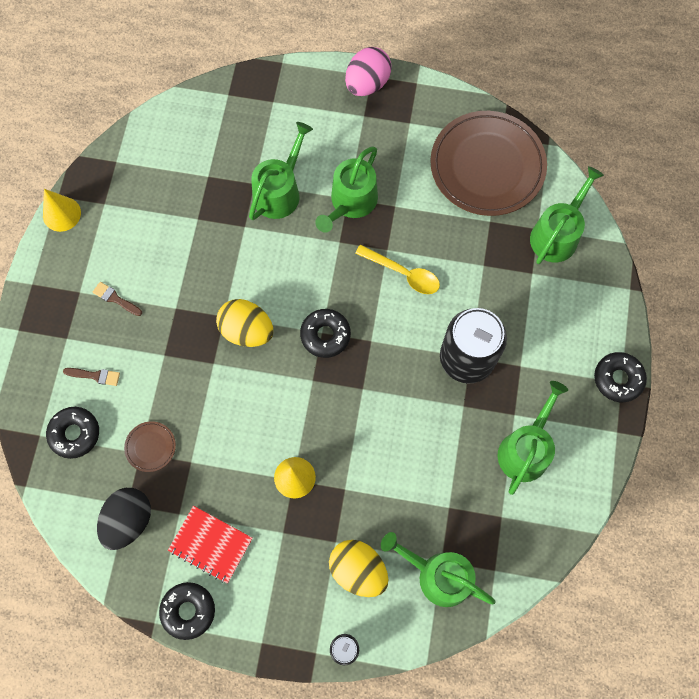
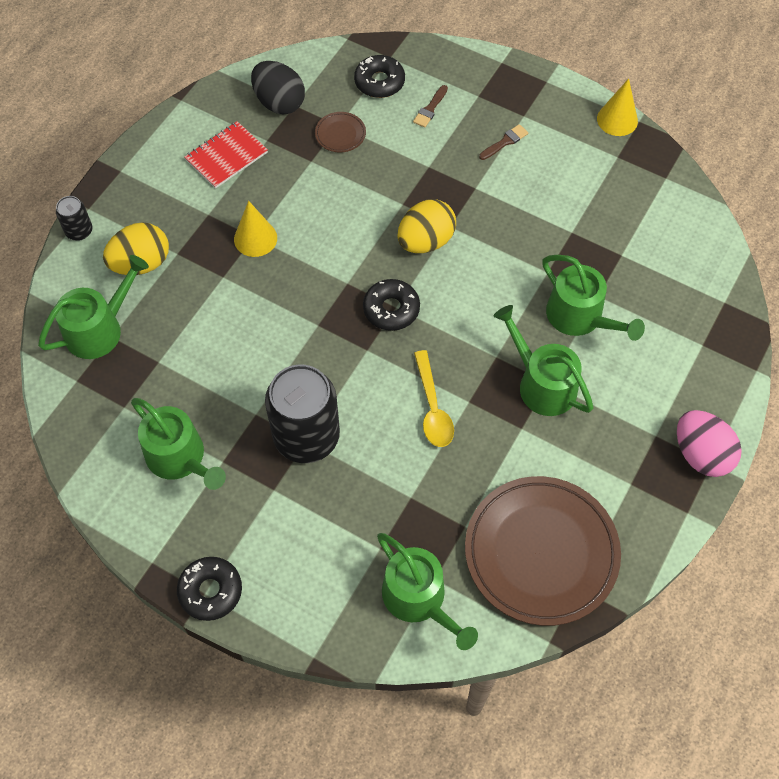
camera: 110 degrees right, 10 degrees down
black donut [159,582,215,640] -> none
yellow spoon [355,245,440,294] -> yellow spoon turned 60 degrees counterclockwise [414,350,454,447]

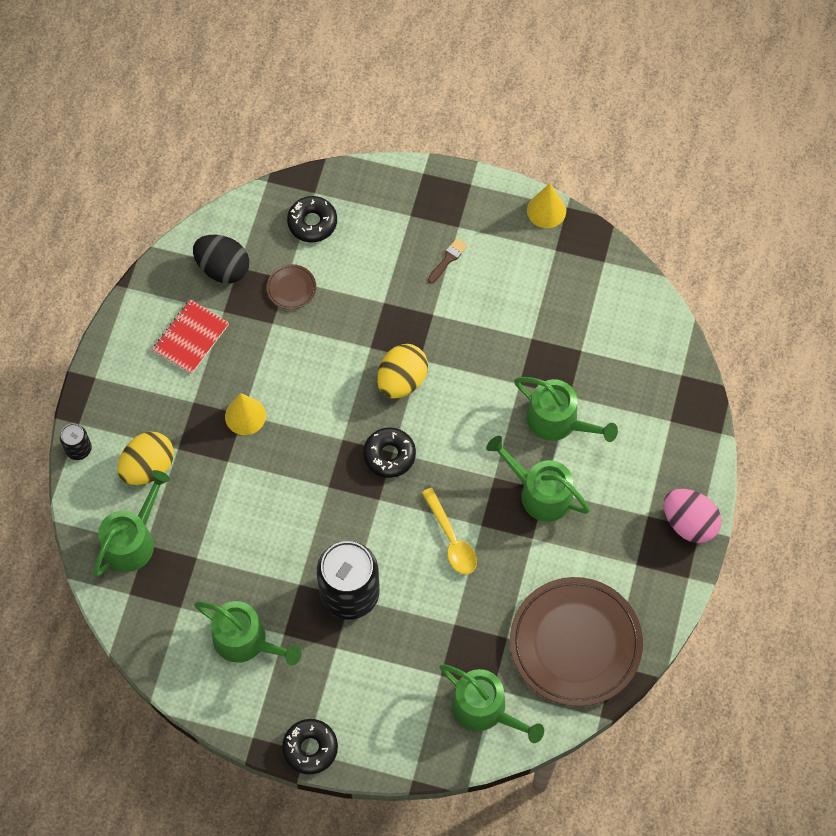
camera: 15 degrees left, 5 degrees up
brown brush [413,85,448,128] -> none

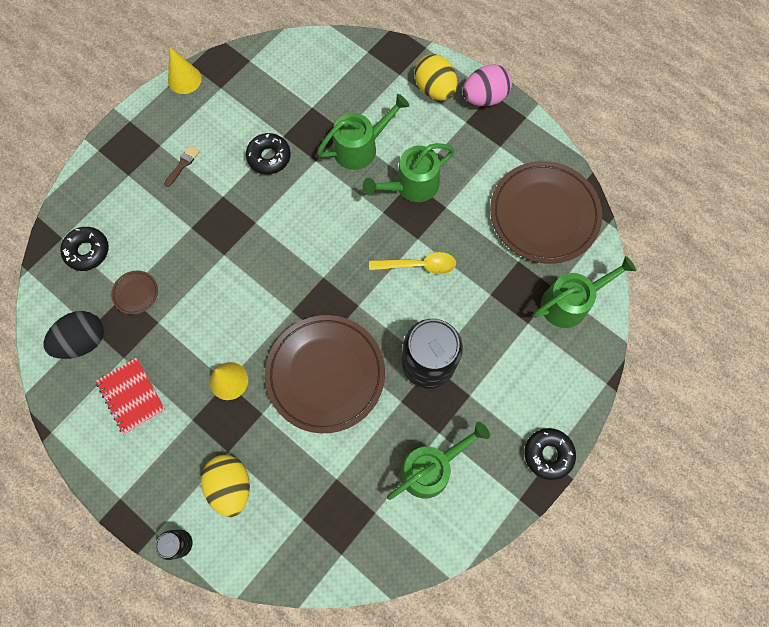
camera: 65 degrees left, 5 degrees up
green watering can [93,470,170,576] -> none
black donut [363,427,416,478] -> black donut moved to [246,133,291,174]
yellow egg [377,344,428,399] -> yellow egg moved to [415,54,458,101]
brown brush [428,238,468,284] -> brown brush turned 60 degrees clockwise [164,146,200,187]
none -> brown plate [265,315,385,433]

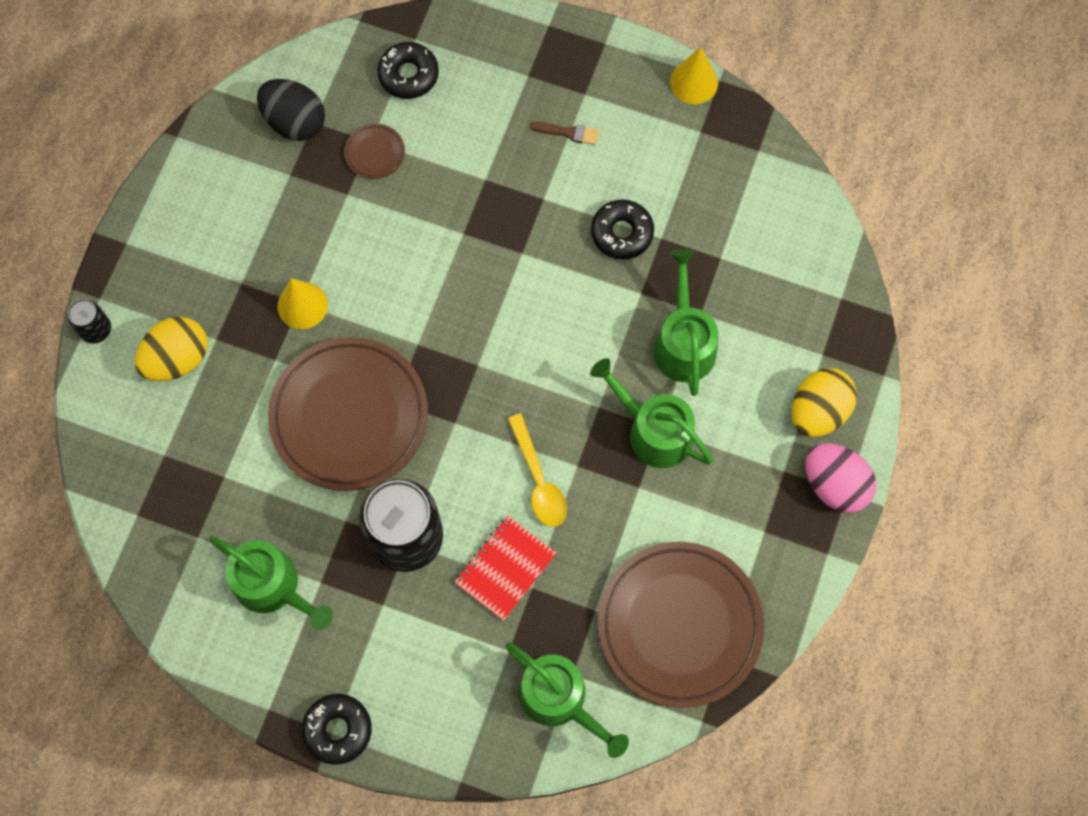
camera: 70 degrees right, 0 degrees up
red notebook [96,357,165,435] -> red notebook moved to [455,516,557,621]
green watering can [317,94,409,170] -> green watering can turned 135 degrees counterclockwise [654,249,719,396]

